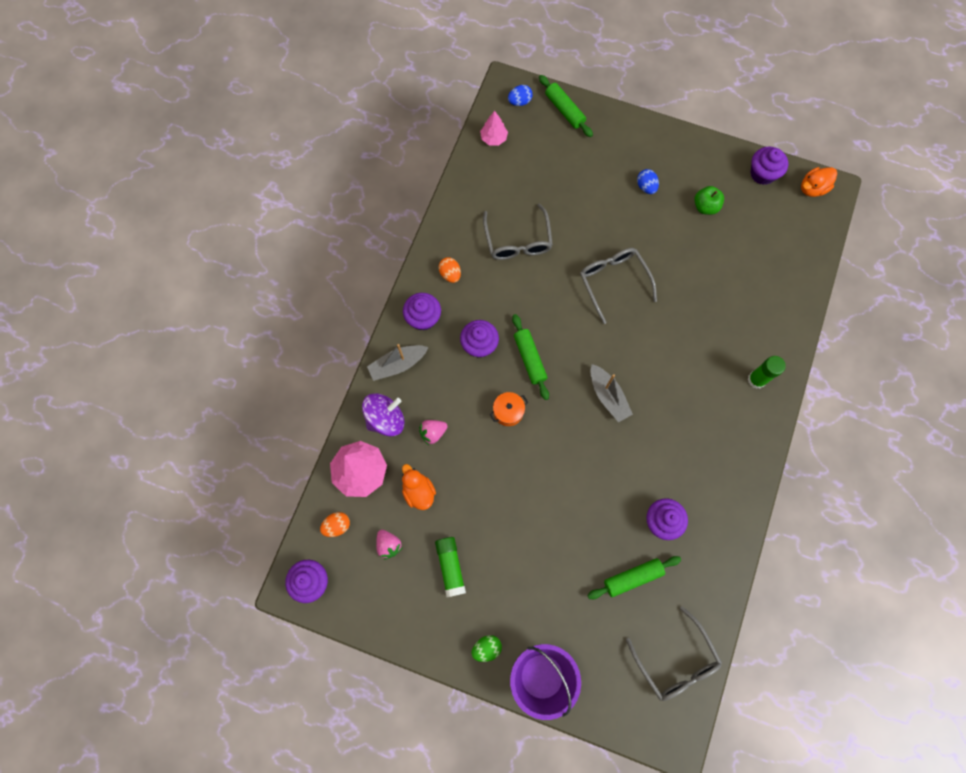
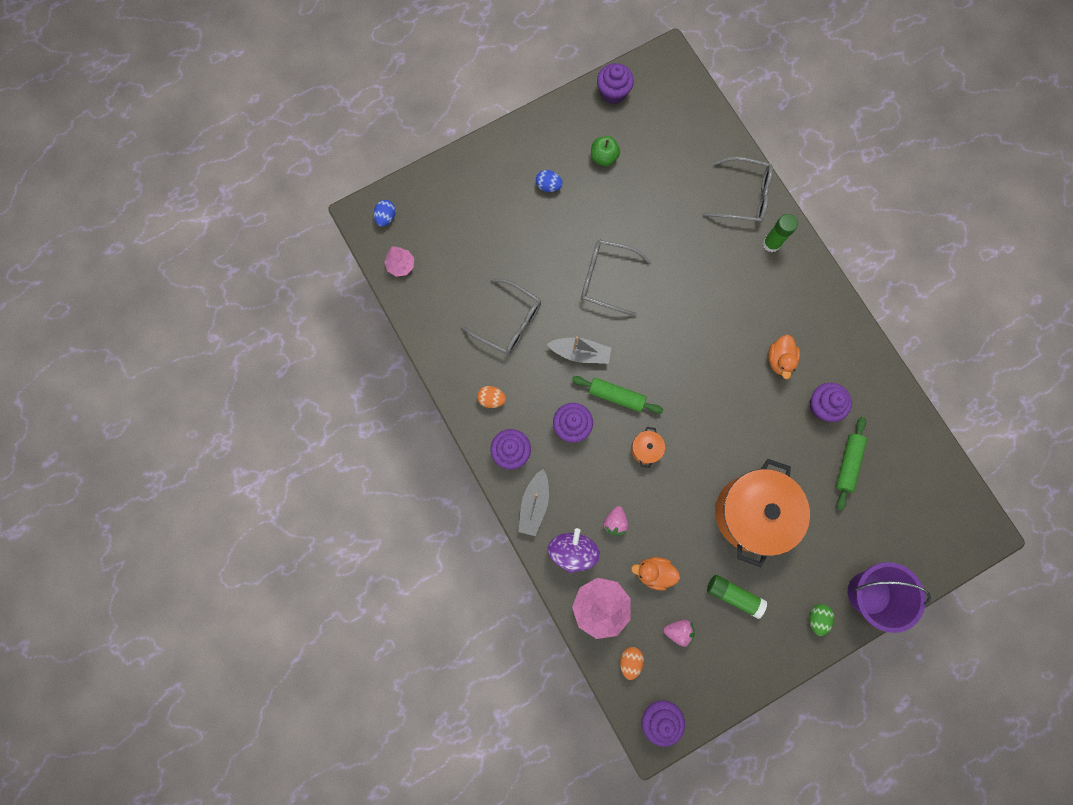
camera: 50 degrees left, 5 degrees up
green rolling pin [539,75,593,137] -> none
grey boat [590,364,633,422] -> grey boat moved to [547,336,611,364]
grey glasses [626,607,722,701] -> grey glasses moved to [704,156,773,223]
orange duck [801,167,837,197] -> orange duck moved to [768,335,800,379]
none -> orange pot [715,459,810,567]

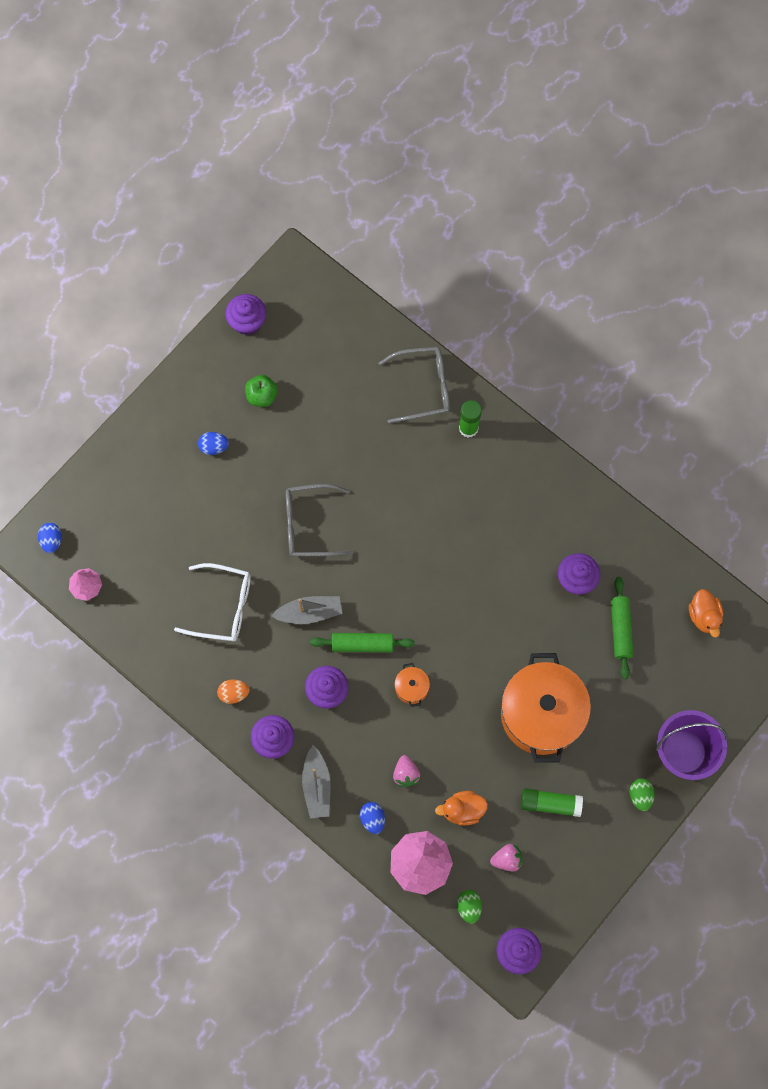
camera: 20 degrees left, 5 degrees down
grey glasses [461,278,541,355] -> white glasses [174,563,251,641]
purple spinning top [548,528,600,574] -> blue egg [360,802,385,834]
orange egg [620,647,644,680] -> green egg [457,890,482,924]
orange duck [768,335,800,379] -> orange duck moved to [689,589,723,637]

